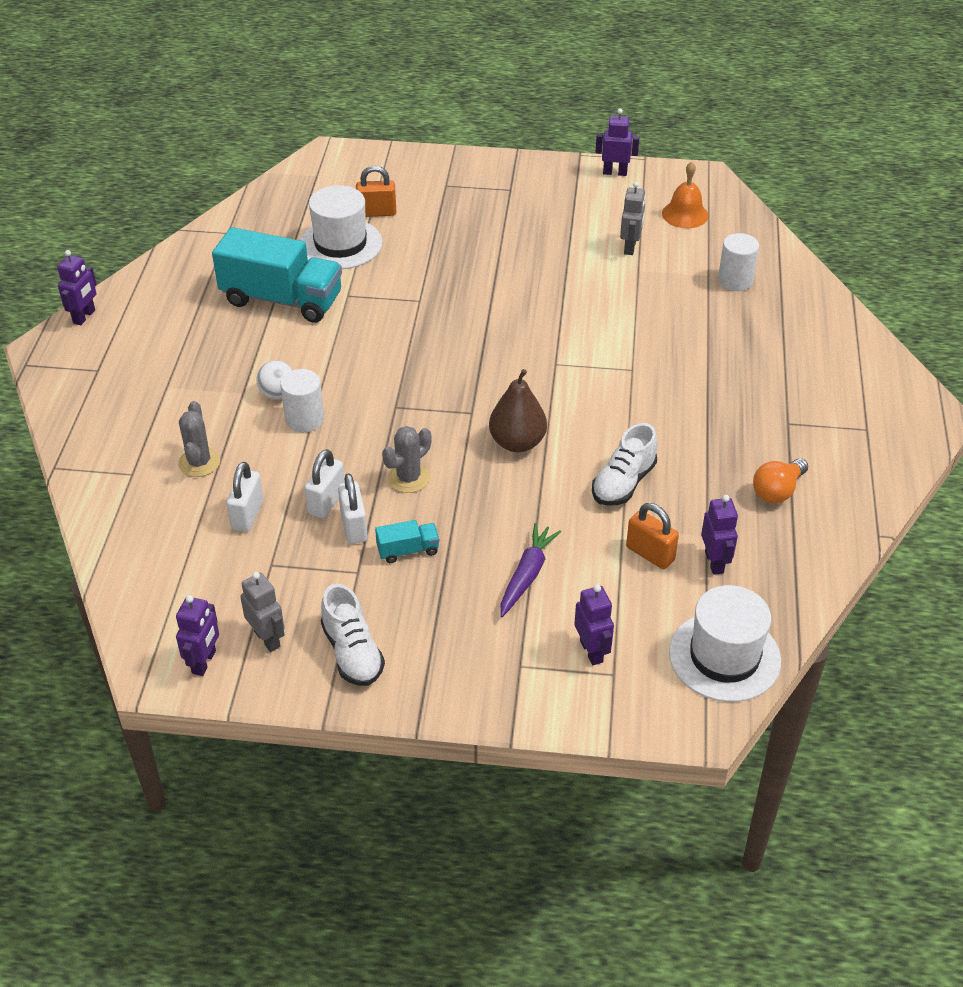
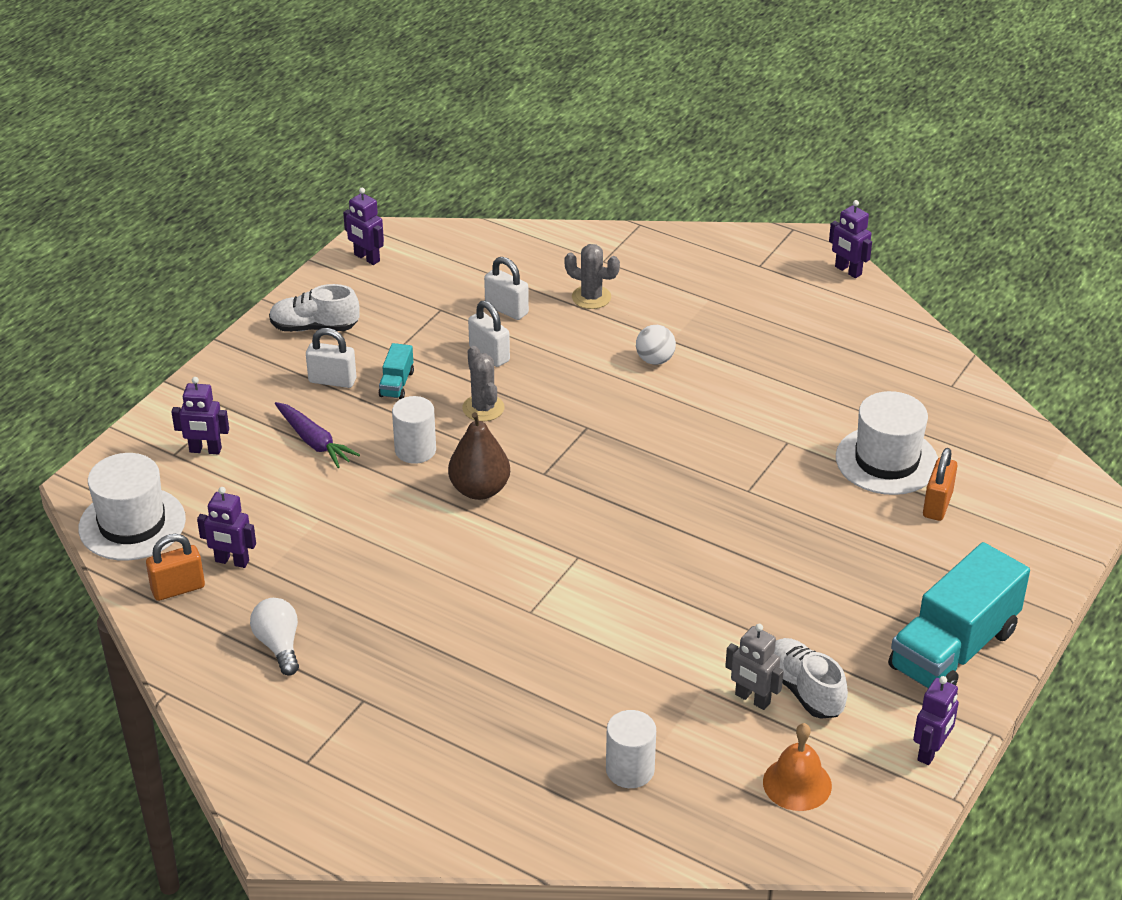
camera: 115 degrees right, 5 degrees down
turquoise truck [212,227,342,323] -> turquoise truck moved to [888,542,1030,688]
grey robot [240,572,285,652] -> none
white cylinder [280,369,324,432] -> white cylinder moved to [392,396,436,464]
white padlock [338,473,368,544] -> white padlock moved to [306,328,356,388]
white shoe [592,423,658,506] -> white shoe moved to [774,638,848,719]
orange padlock [626,503,679,569] -> orange padlock moved to [146,534,205,601]
orange light bulb [753,458,808,503] -> white light bulb [250,598,299,676]

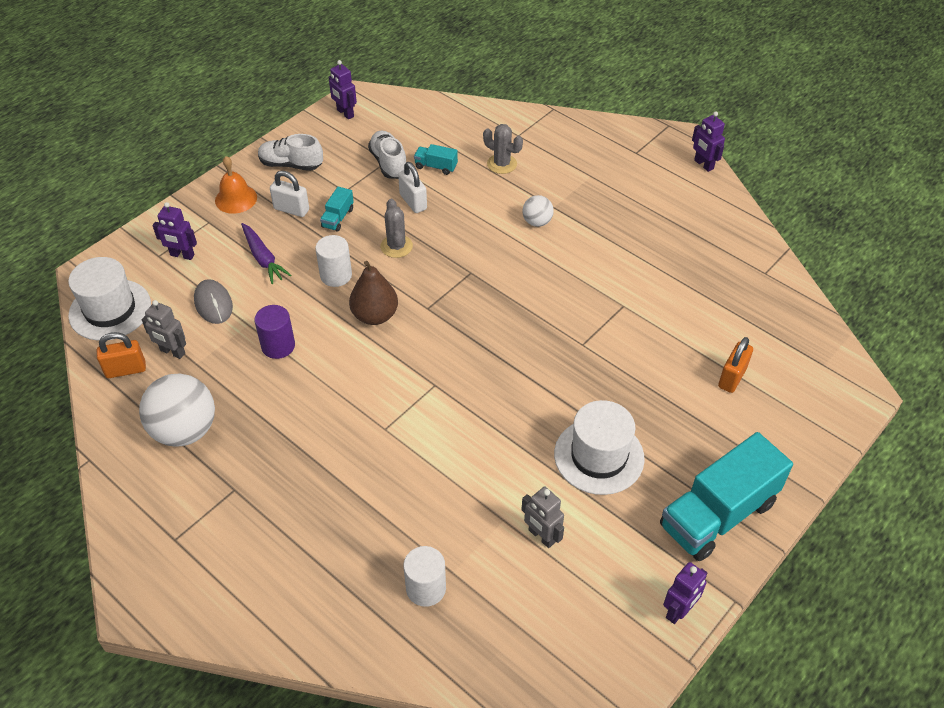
camera: 10 degrees right, 10 degrees up
purple robot [197,487,256,568] -> grey robot [142,300,186,359]
white light bulb [250,598,299,676] -> white ball [139,374,215,447]
white padlock [484,257,529,320] -> turquoise truck [414,144,458,175]
orange bell [763,723,832,811] -> orange bell moved to [215,156,257,214]
white shoe [774,638,848,719] -> white shoe moved to [368,131,406,179]
white hat [836,391,938,495] -> white hat moved to [554,400,645,495]
none -> grey mouse [194,279,233,324]
none -> purple cylinder [254,305,295,359]

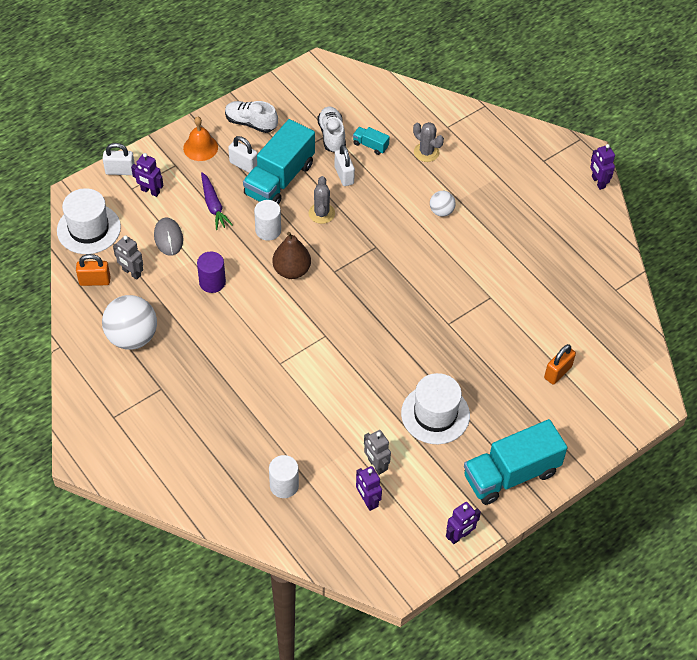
camera: 10 degrees right, 5 degrees up
turquoise truck [320,187,354,232] -> turquoise truck [243,119,315,205], size x2.34
purple robot [328,60,357,119] -> purple robot moved to [356,466,382,511]
none -> white padlock [103,143,135,175]

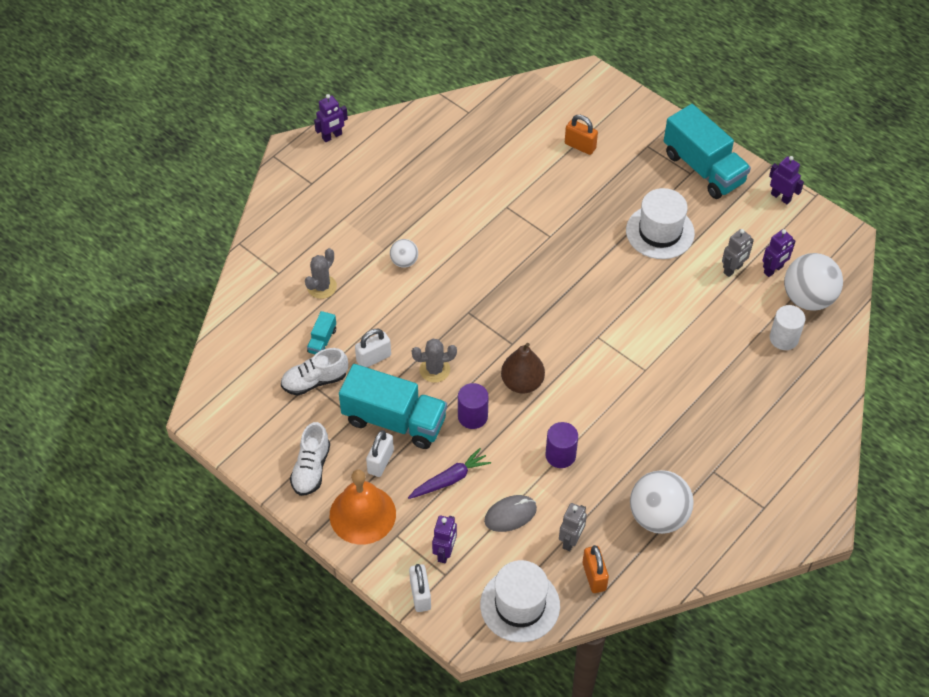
camera: 100 degrees left, 0 degrees up
orange bell [183,117,218,161] -> orange bell [330,470,396,545], size x1.51
white cylinder [254,200,281,241] -> purple cylinder [458,383,489,429]
none -> white ball [784,253,843,311]

